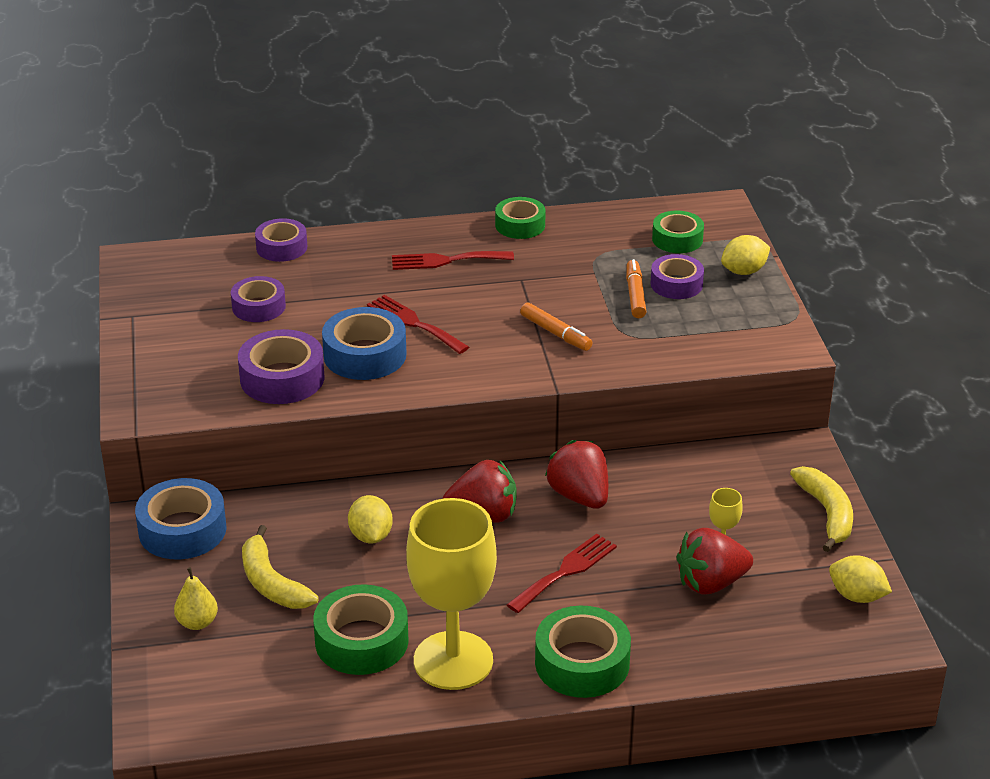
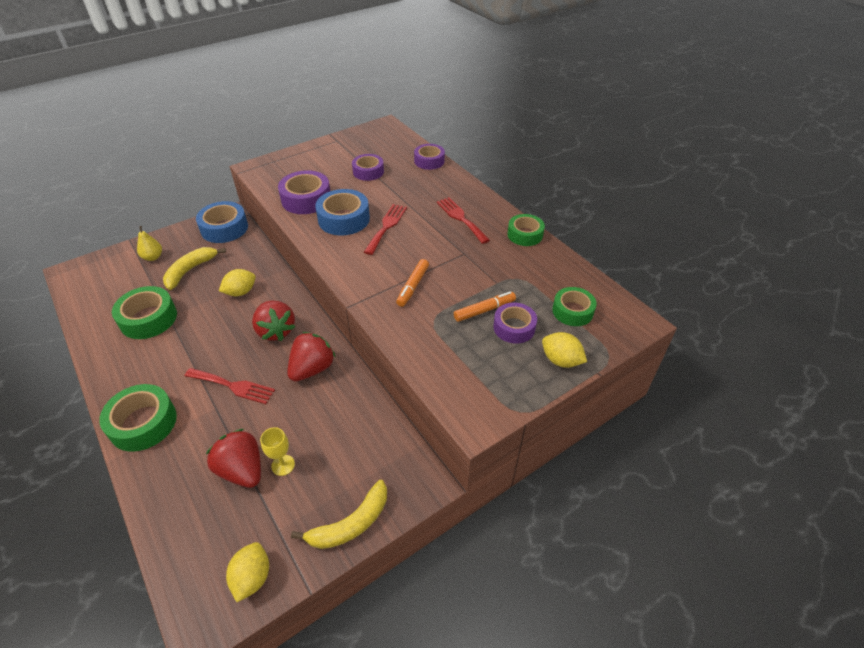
camera: 65 degrees right, 10 degrees up
yellow goblet [406,498,497,690] -> none

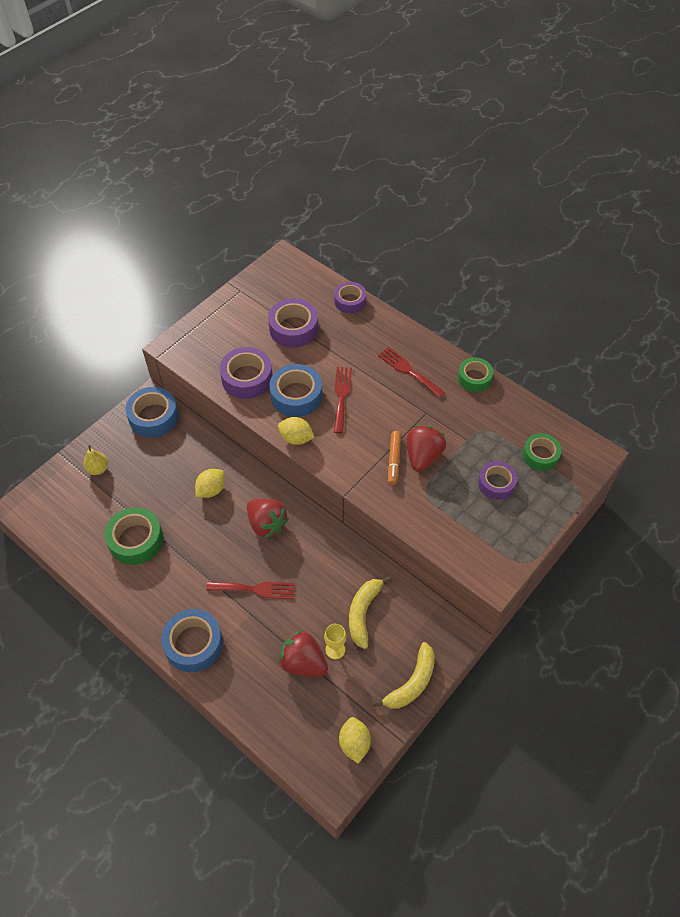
camera: 15 degrees left, 10 degrees up
green tape [99,384,177,452] -> blue tape [161,609,223,672]
yellow banana [163,247,226,290] -> yellow banana moved to [349,576,391,649]
red strawberry [287,332,336,382] -> red strawberry moved to [406,425,446,472]
purple tape [352,154,384,181] -> purple tape [268,298,318,348], size x1.50
orange marker [454,291,516,322] -> none
yellow lemon [542,332,587,368] -> yellow lemon moved to [278,417,314,445]

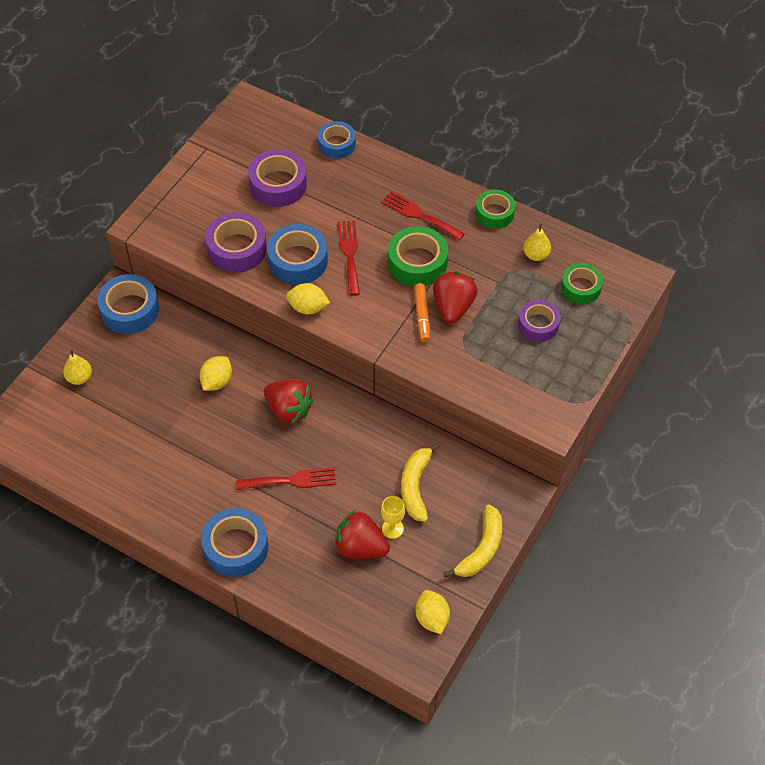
camera: 10 degrees left, 0 degrees up
green tape [104,507,163,565] -> green tape moved to [388,226,448,287]
purple tape [334,282,366,313] -> blue tape [318,121,356,159]
none -> yellow pear [523,224,551,261]

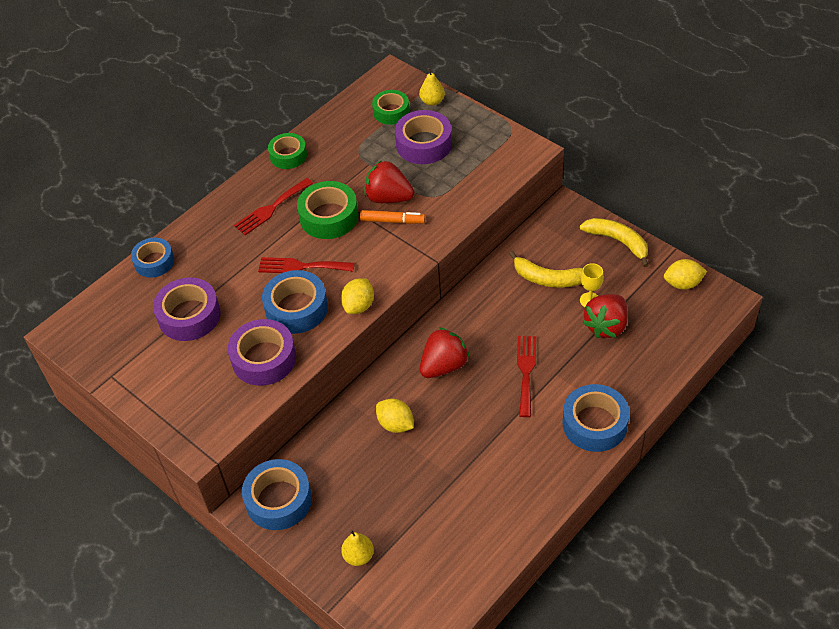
camera: 75 degrees left, 5 degrees down
purple tape [518,300,560,342] -> purple tape [395,110,452,164], size x1.50
yellow pear [523,224,551,261] -> yellow pear moved to [419,68,445,106]

